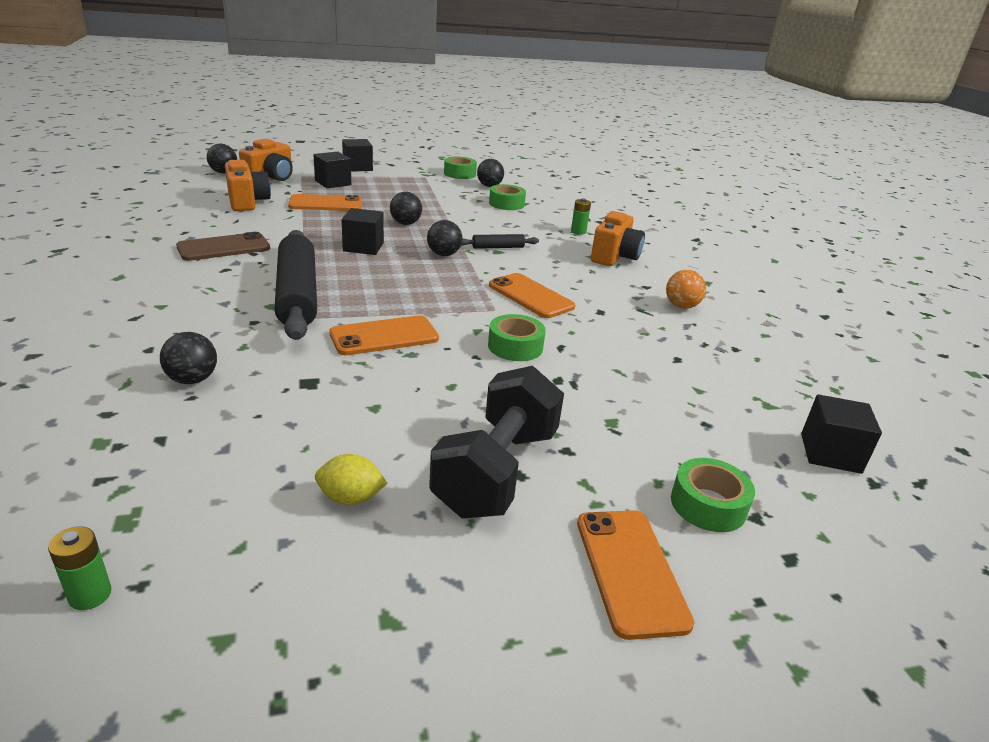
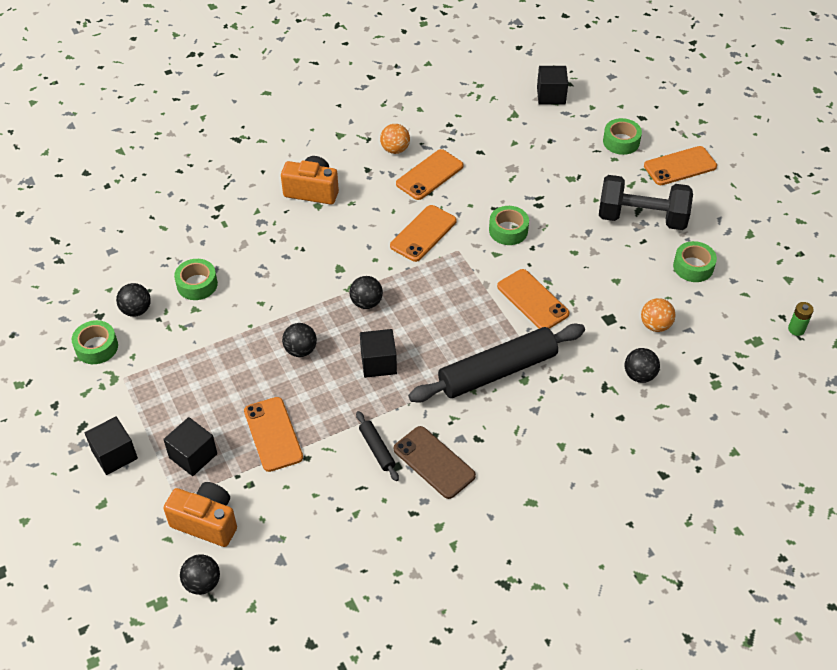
camera: 100 degrees left, 20 degrees up
orange camera [225,160,271,211] -> none
yellow lemon [315,454,387,505] -> green tape [673,241,717,282]
black rolling pin [461,234,539,249] -> black rolling pin moved to [356,411,399,481]
green battery [571,198,591,235] -> none
none -> orange phone [396,149,464,200]
none -> orange ball [641,298,676,332]

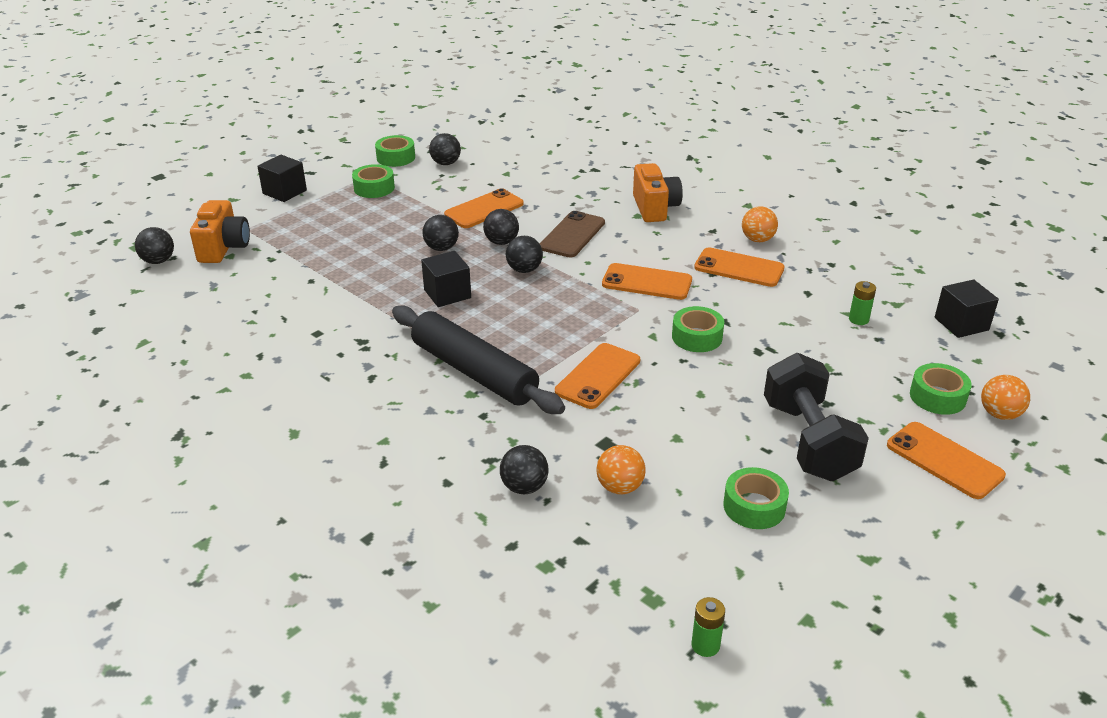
camera: 70 degrees right, 15 degrees down
black cube [163,417,217,476] -> none
green tape [174,259,218,300] -> green tape moved to [352,164,395,198]
orange phone [244,397,303,472] -> orange phone moved to [444,188,524,228]
black rolling pin [356,411,399,481] -> none
brown phone [394,426,476,499] -> brown phone moved to [540,211,605,257]
none -> black ball [483,209,519,245]
none -> green battery [849,281,876,325]
none -> orange ball [981,375,1030,420]

